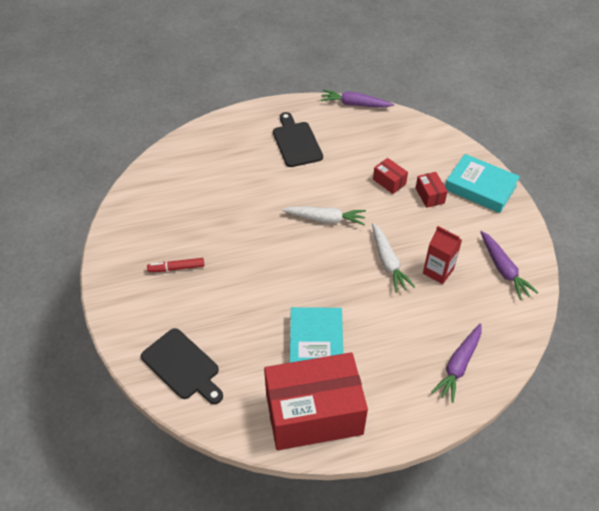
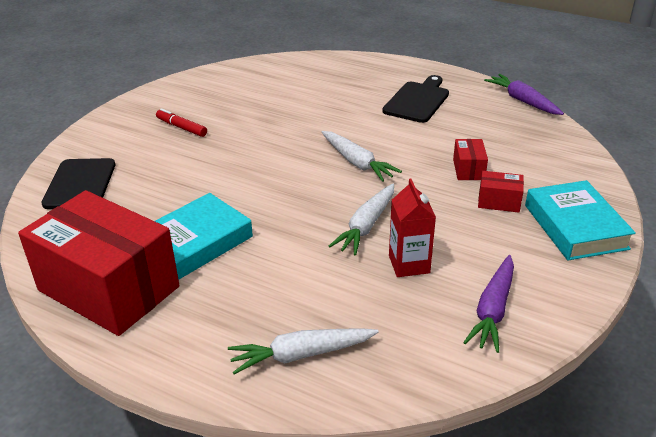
camera: 45 degrees right, 15 degrees down
red box [416,172,448,208] -> red box turned 75 degrees clockwise [478,171,524,213]
purple carrot [431,323,481,403] -> white carrot [228,328,379,374]

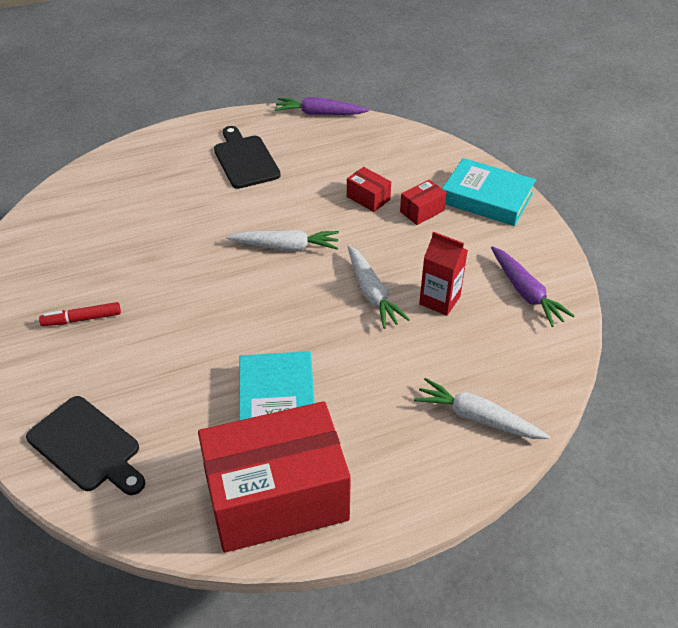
camera: 50 degrees left, 10 degrees up
white carrot [228,328,379,374] -> white carrot turned 90 degrees clockwise [414,378,550,439]

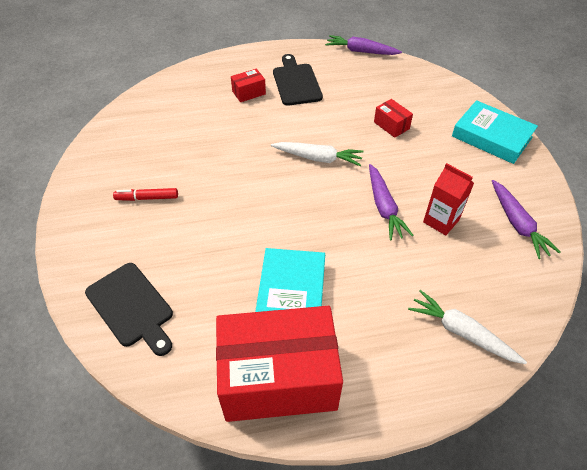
camera: 10 degrees right, 5 degrees up
white carrot [348,246,410,329] -> purple carrot [369,164,414,240]
red box [400,180,447,225] -> red box moved to [231,69,266,102]

